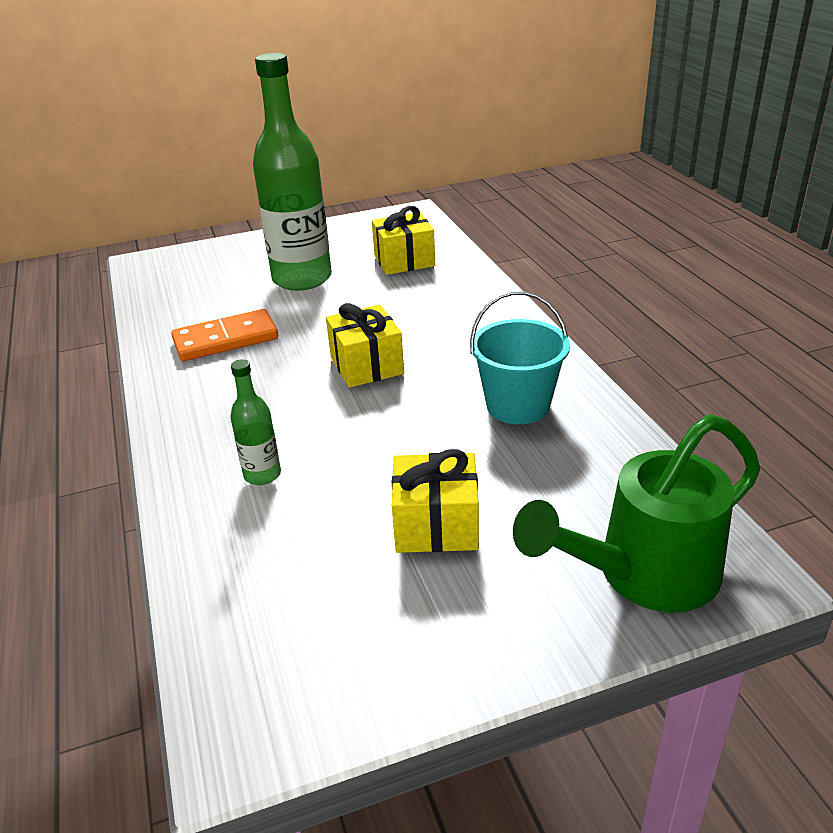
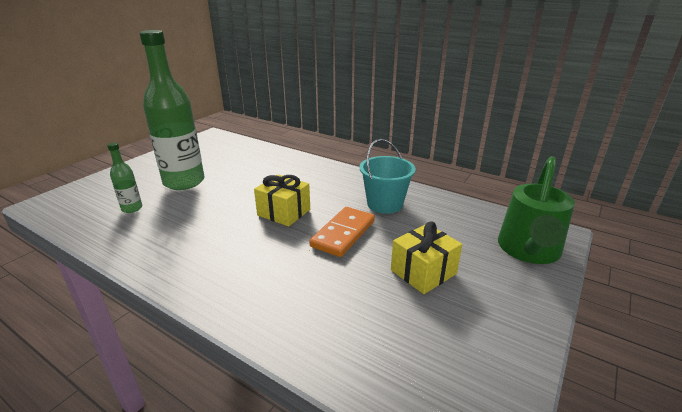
camera: 40 degrees left, 5 degrees down
orange domino [171,309,278,361] -> orange domino moved to [310,207,375,257]
green bottle [230,359,281,485] -> green bottle moved to [107,142,142,213]
yellow gift [372,206,435,275] -> none

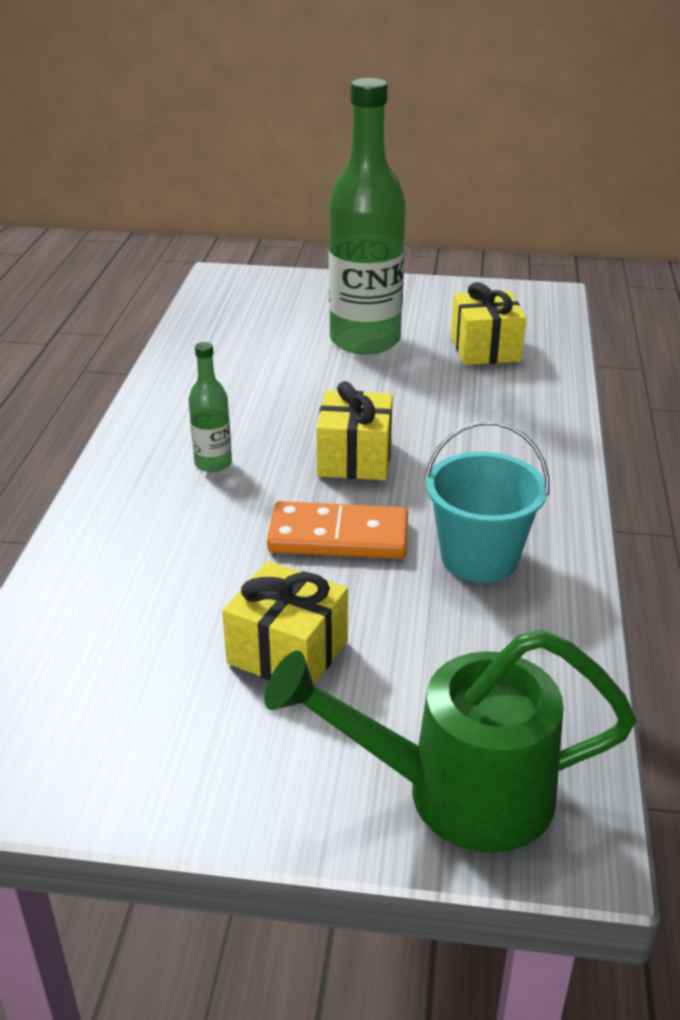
camera: 65 degrees right, 5 degrees up
green bottle [107,142,142,213] -> green bottle moved to [189,342,232,472]
none -> yellow gift [451,282,526,365]

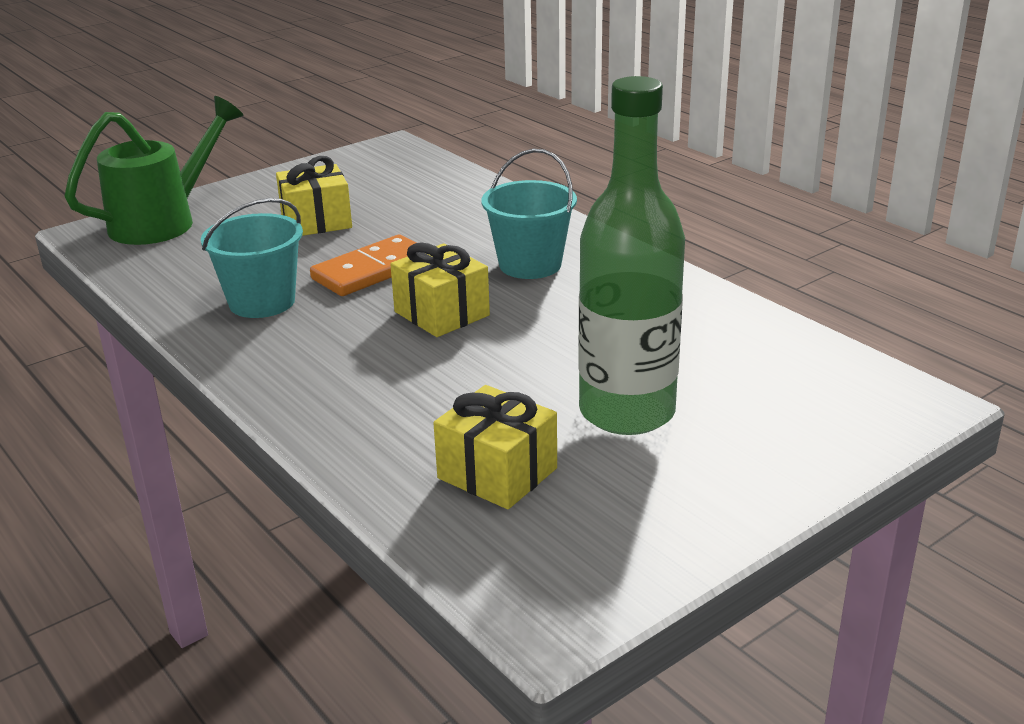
camera: 135 degrees right, 5 degrees down
green bottle [189,342,232,472] -> turquoise bucket [482,149,577,279]

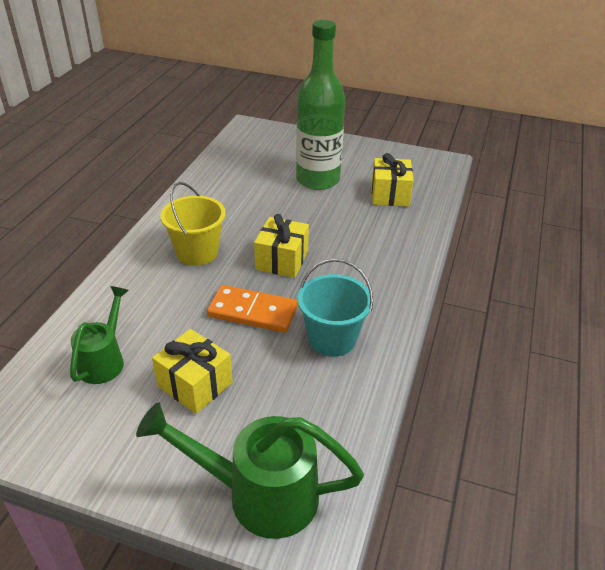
camera: 125 degrees left, 10 degrees up
turquoise bucket [482,149,577,279] -> yellow bucket [160,182,226,266]
none -> green watering can [70,286,129,384]

